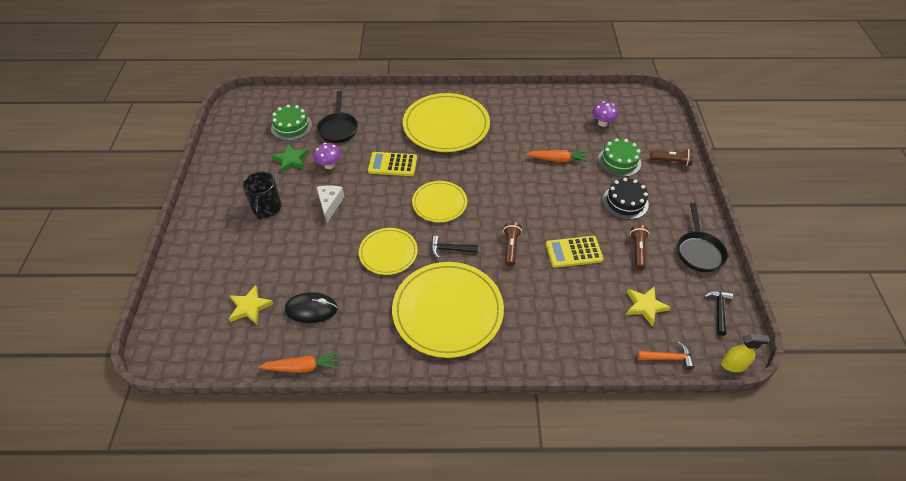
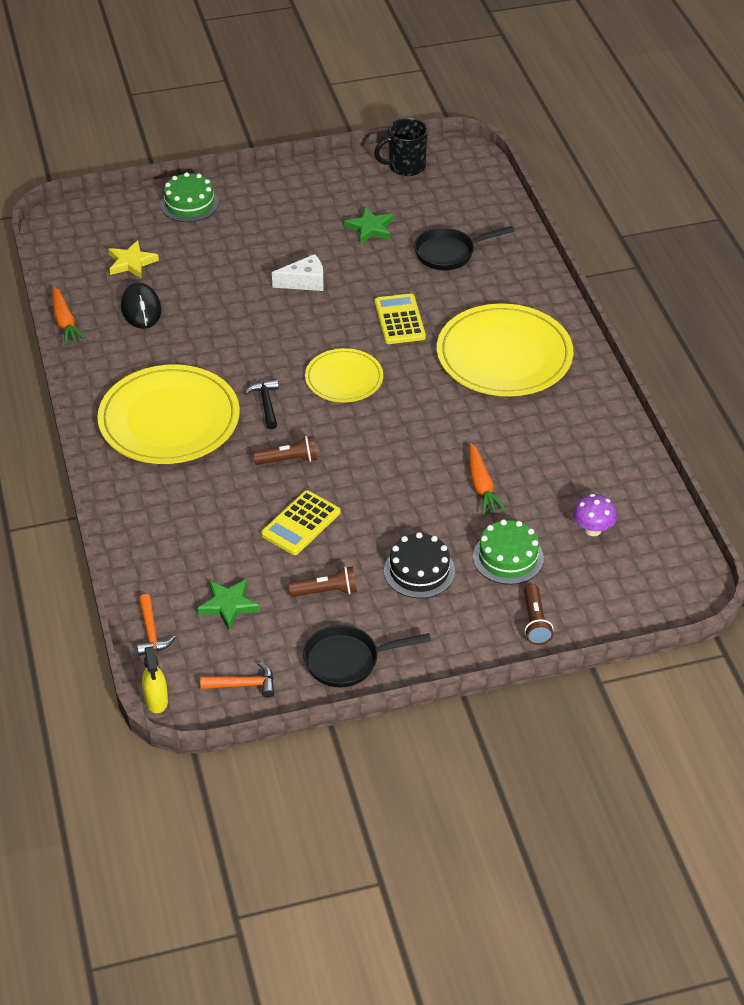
camera: 75 degrees right, 5 degrees down
black mug [242,171,281,220] -> black mug moved to [374,118,428,176]
green cake [271,104,312,141] -> green cake moved to [160,172,219,222]
purple mushroom [314,143,341,169] -> none
yellow plate [359,228,418,275] -> none
yellow calculator [546,236,603,268] -> yellow calculator turned 120 degrees counterclockwise [261,490,340,555]
yellow star [626,287,671,326] -> green star [197,579,260,630]
black hammer [704,291,733,336] -> orange hammer [200,662,274,698]

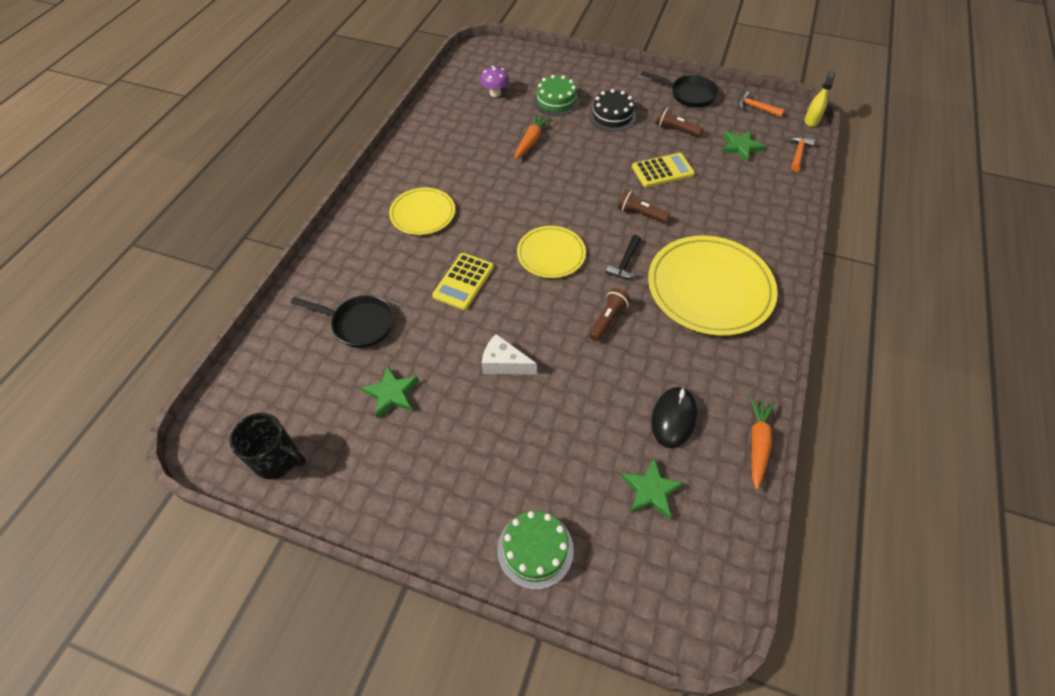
camera: 145 degrees left, 10 degrees up
yellow star [108,240,159,278] -> green star [621,458,684,519]
yellow plate [437,303,573,396] -> yellow plate [389,188,455,235], size x0.57
brown flashlight [524,584,553,645] -> brown flashlight moved to [589,288,630,342]

